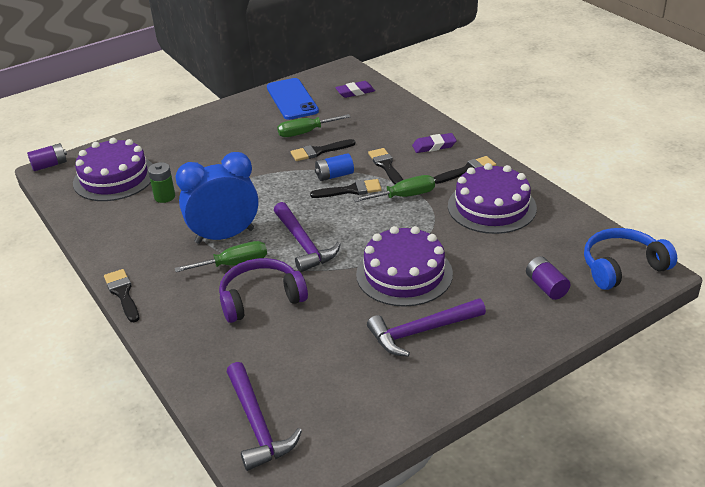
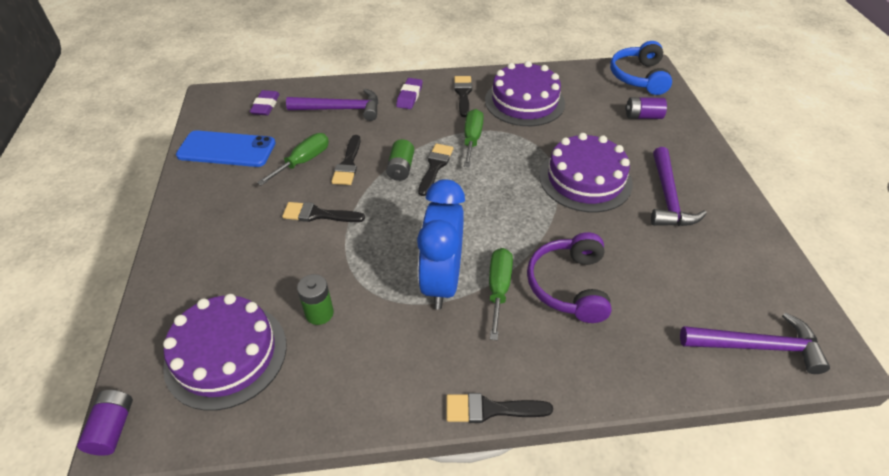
camera: 65 degrees left, 10 degrees up
purple hammer [274,202,341,272] -> purple hammer moved to [286,88,378,121]
green screwdriver [277,114,351,137] -> green screwdriver turned 150 degrees counterclockwise [257,133,329,186]
blue battery [315,153,354,181] -> green battery [386,139,414,181]
black brush [368,148,403,185] -> black brush moved to [282,202,365,222]

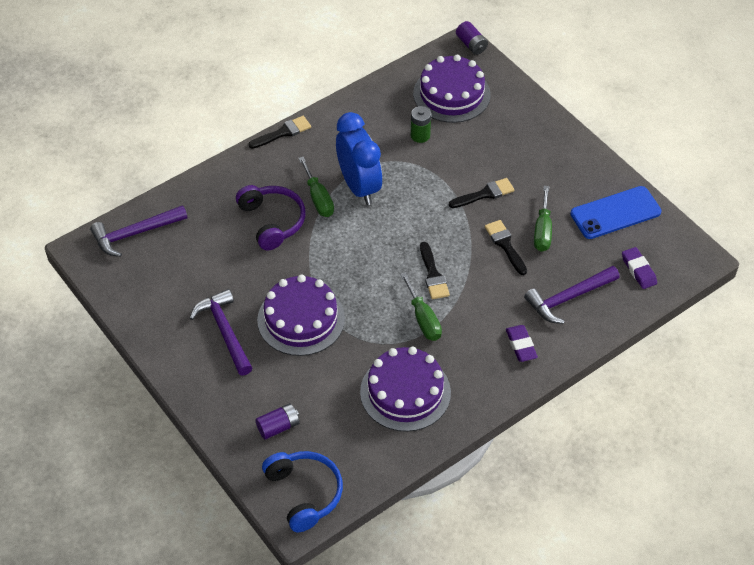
camera: 150 degrees right, 5 degrees up
green battery [386,139,414,181] -> none
black brush [454,76,472,117] -> none

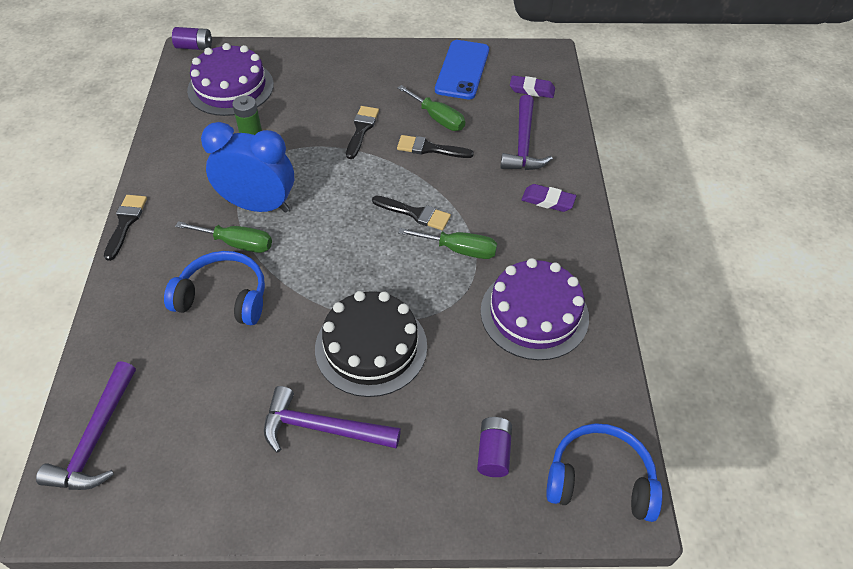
camera: 55 degrees left, 0 degrees up
purple headphones [236,185,305,250] -> blue headphones [164,251,265,325]
purple cake [257,275,345,356] -> black cake [315,291,427,397]

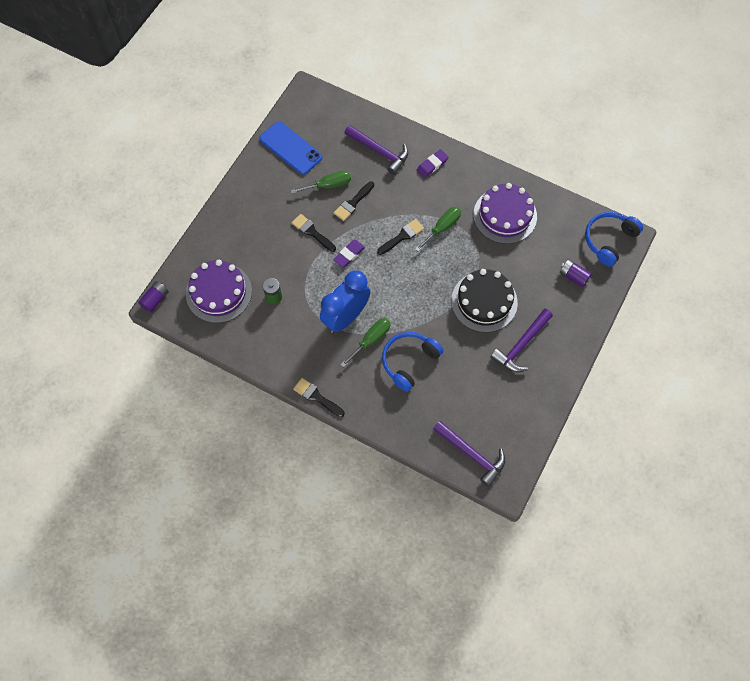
camera: 60 degrees left, 15 degrees up
purple eraser [510,75,555,98] -> purple eraser moved to [333,240,365,267]

